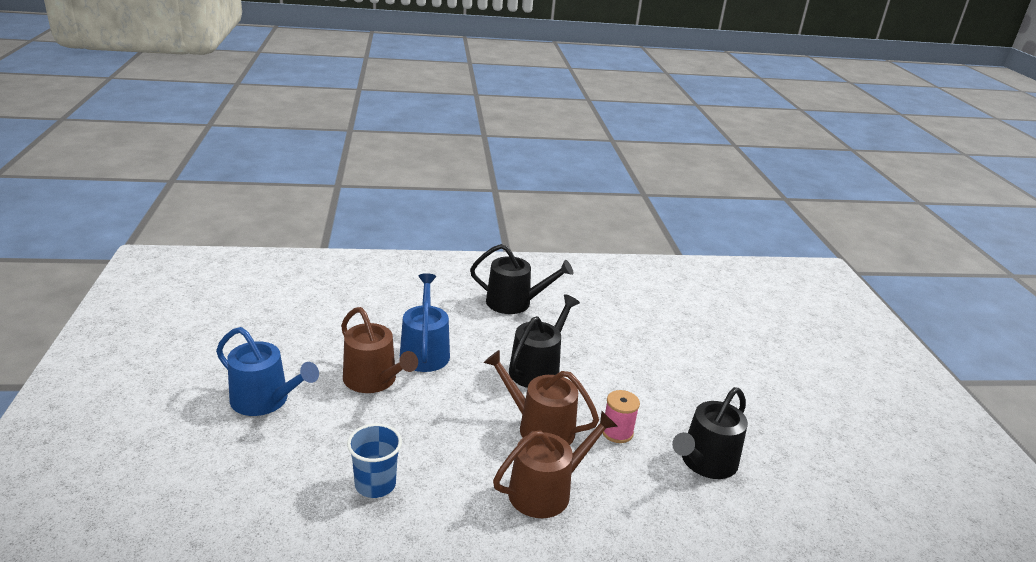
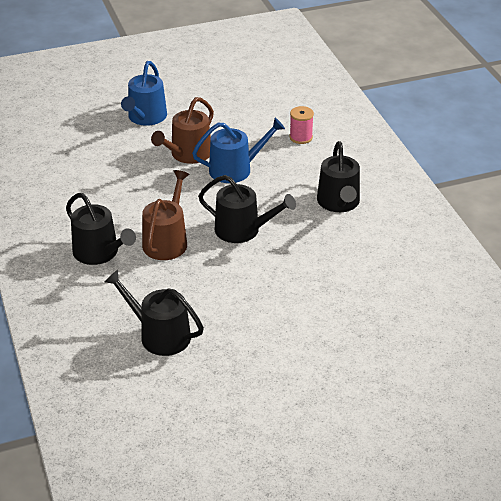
camera: 80 degrees right, 10 degrees up
blue cup [347,424,402,498] -> none
brown watering can [493,411,617,518] -> black watering can [66,193,136,265]
pink spool [602,390,640,443] -> pink spool moved to [290,106,314,144]

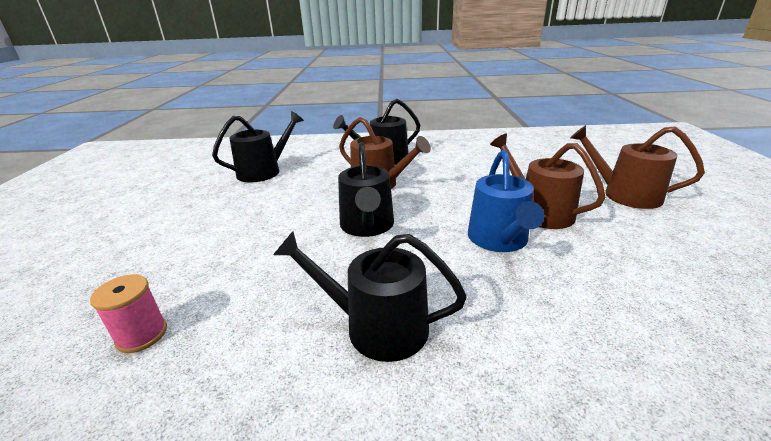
camera: 110 degrees right, 10 degrees down
blue watering can [121,61,167,126] -> brown watering can [570,125,705,209]
black watering can [198,175,296,243] -> black watering can turned 45 degrees counterclockwise [338,142,394,237]
pink spool [290,106,314,144] -> pink spool moved to [90,274,167,353]

